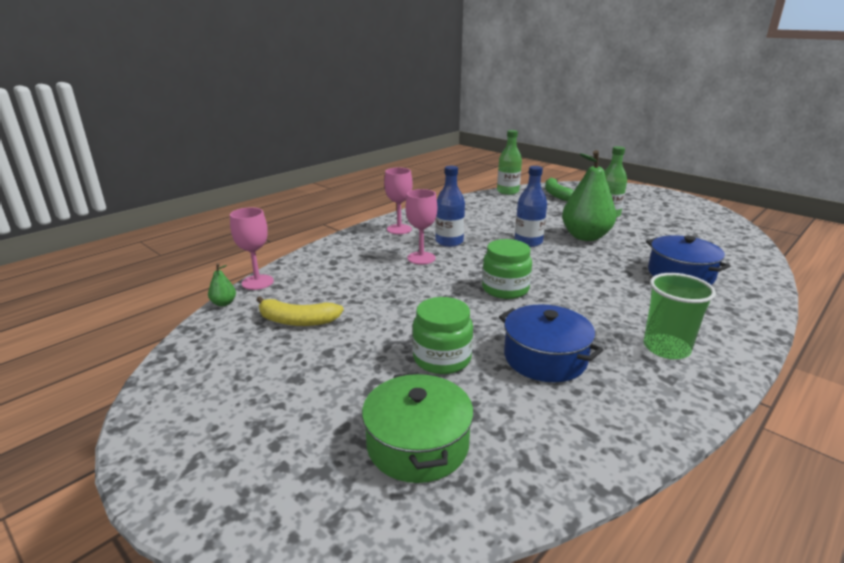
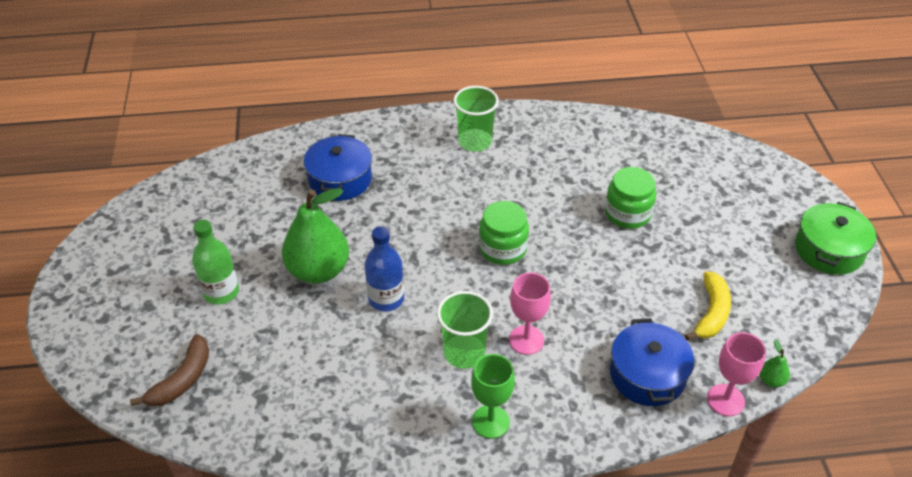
camera: 140 degrees left, 20 degrees up
yellow banana [257,296,344,326] -> yellow banana turned 60 degrees clockwise [685,271,731,341]
green pot [362,372,474,483] -> green pot moved to [795,202,876,275]
pink goblet [384,168,413,234] -> green goblet [471,354,515,439]
blue bottle [435,166,465,247] -> green cup [437,291,493,369]
green bottle [497,130,522,195] -> none
blue pot [499,304,603,382] -> blue pot moved to [610,318,694,406]
green banana [545,178,574,201] -> brown banana [130,334,209,406]

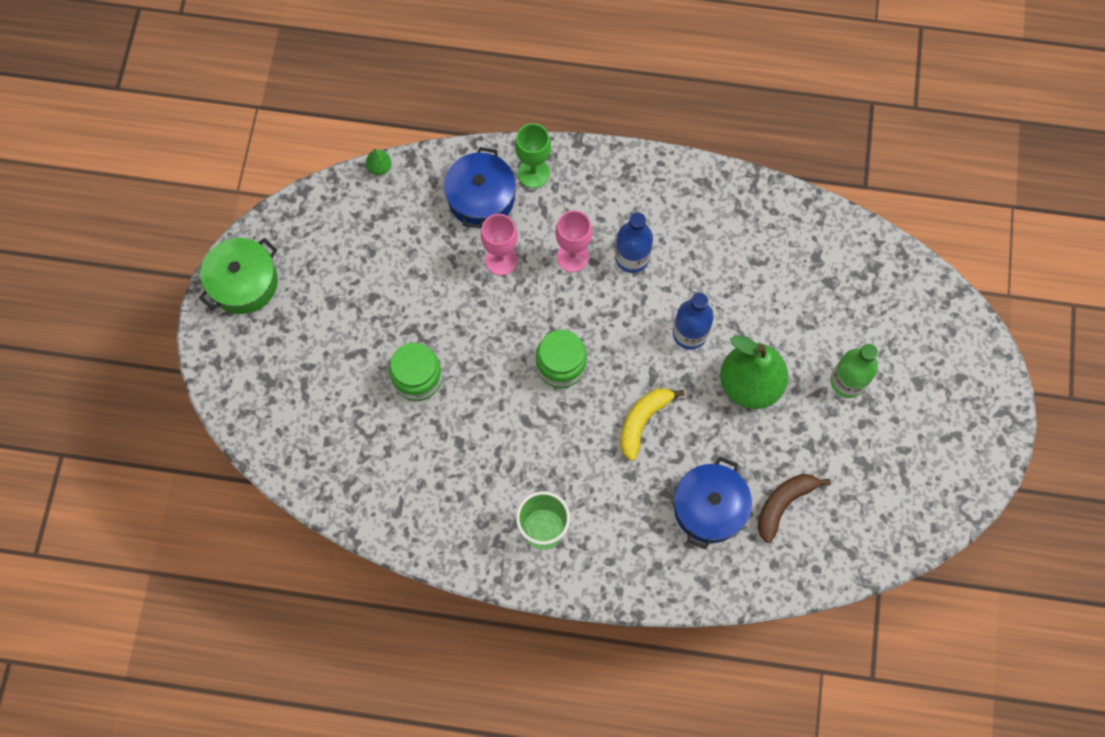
camera: 165 degrees left, 25 degrees up
brown banana [130,334,209,406] -> brown banana moved to [758,474,831,543]
green cup [437,291,493,369] -> blue bottle [615,213,653,273]
green goblet [471,354,515,439] -> green goblet moved to [515,123,551,188]
yellow banana [685,271,731,341] -> yellow banana moved to [620,388,685,461]
pink goblet [707,332,766,416] -> pink goblet moved to [481,214,518,276]

